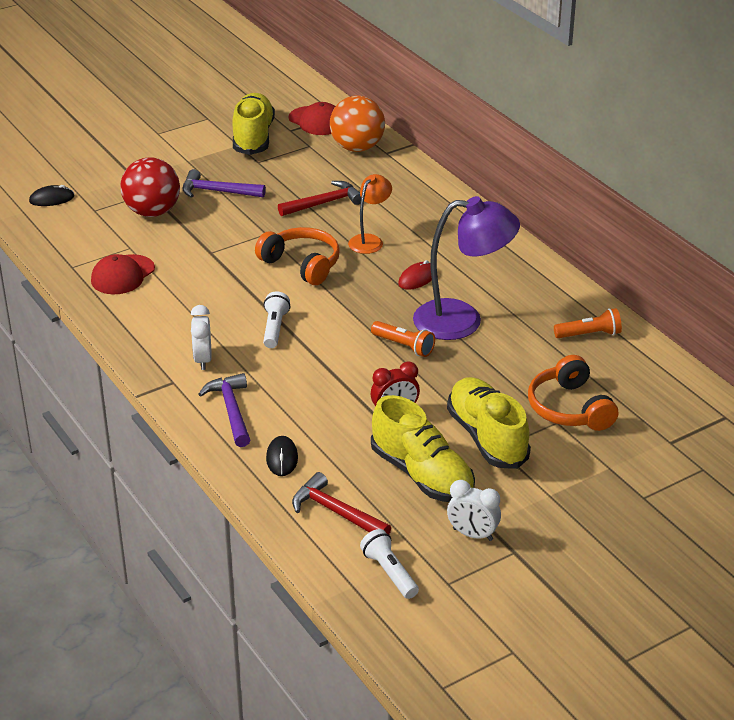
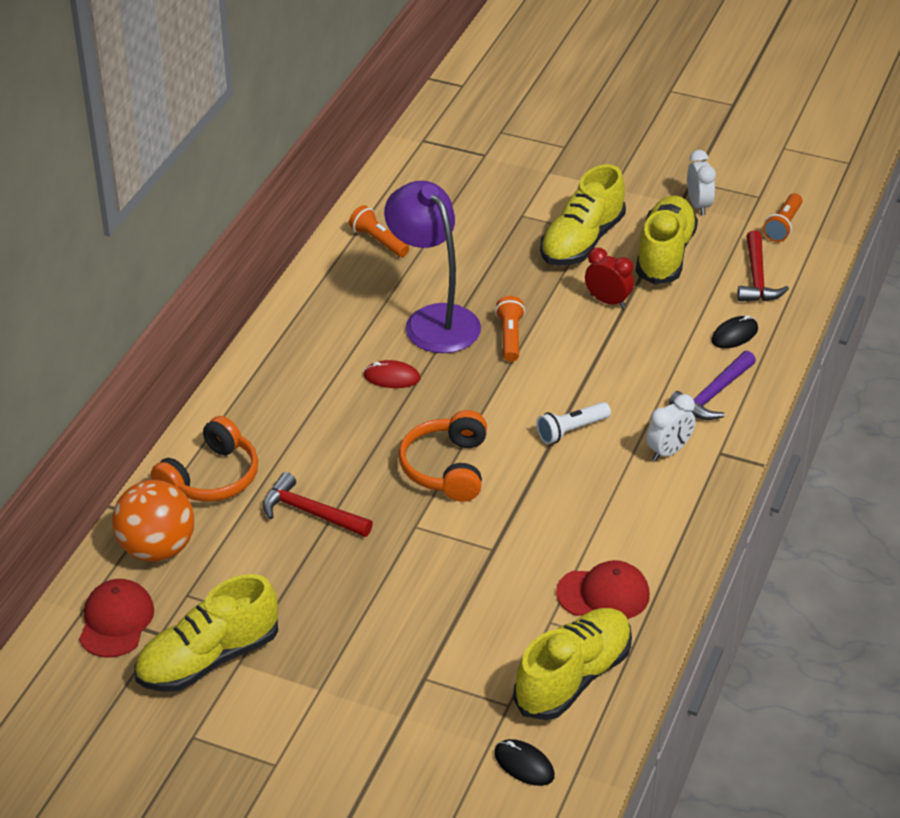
camera: 125 degrees left, 5 degrees up
red ball [120,157,180,217] -> none
purple hammer [182,169,266,198] -> none
orange lamp [348,174,392,254] -> none
white flashlight [360,529,419,599] -> orange flashlight [763,193,802,242]
orange headphones [528,355,618,431] -> orange headphones moved to [151,416,258,502]
none -> yellow shoe [513,608,632,720]

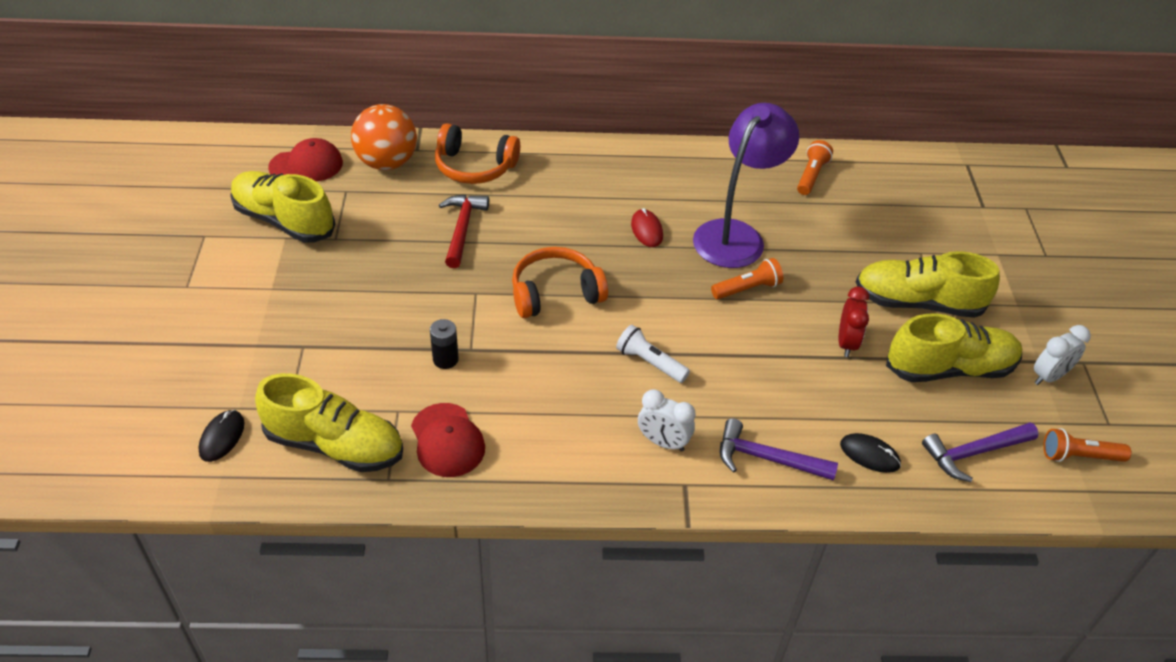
camera: 65 degrees right, 5 degrees up
red hammer [737,230,789,301] -> purple hammer [922,422,1039,482]
none -> black battery [430,319,459,369]

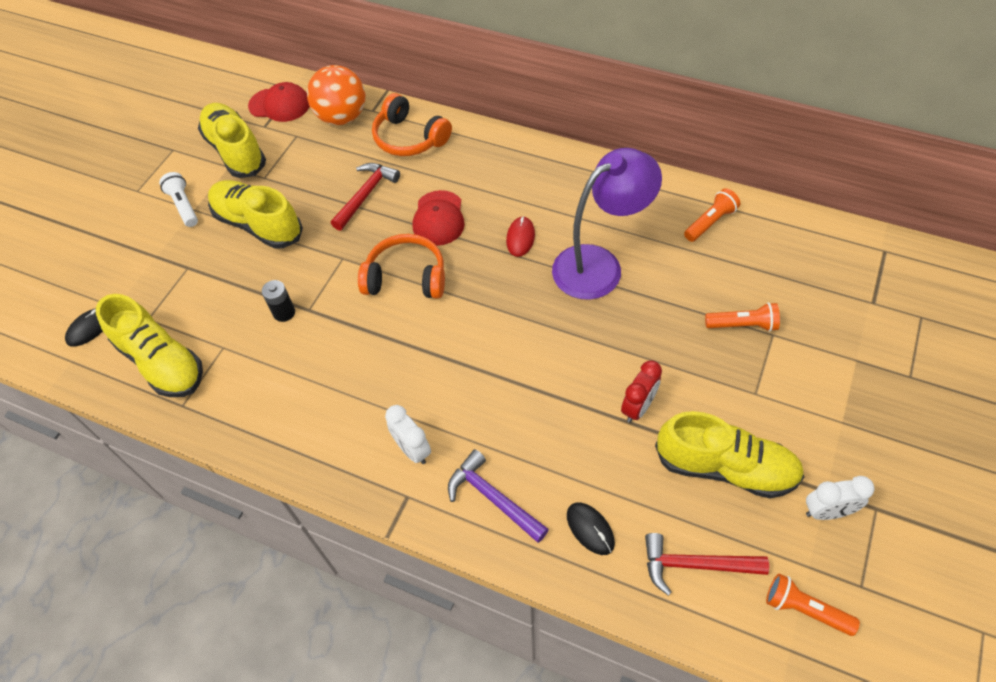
camera: 30 degrees right, 10 degrees up
red cap [411,403,485,477] -> red cap moved to [412,190,465,246]
white flashlight [616,325,690,383] -> white flashlight moved to [159,172,198,227]
orange flashlight [711,258,783,299] -> orange flashlight moved to [705,302,780,332]
yellow shoe [856,251,1000,318] -> yellow shoe moved to [208,180,303,249]
purple hammer [922,422,1039,482] -> red hammer [645,533,769,596]

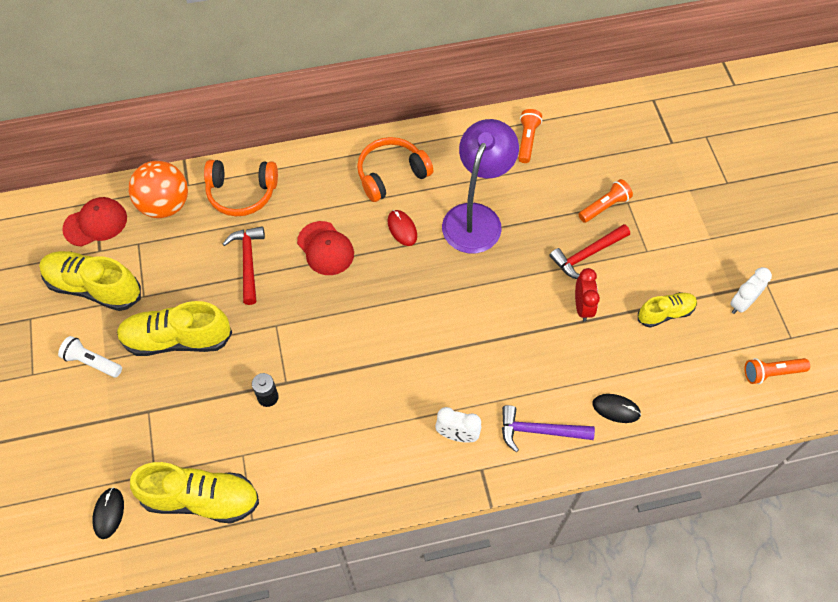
camera: 40 degrees left, 5 degrees up
orange headphones [358,234,445,299] -> orange headphones moved to [357,137,433,202]
red hammer [645,533,769,596] -> red hammer moved to [549,224,630,279]
yellow shoe [655,411,804,498] -> yellow shoe [638,292,697,328], size x0.58

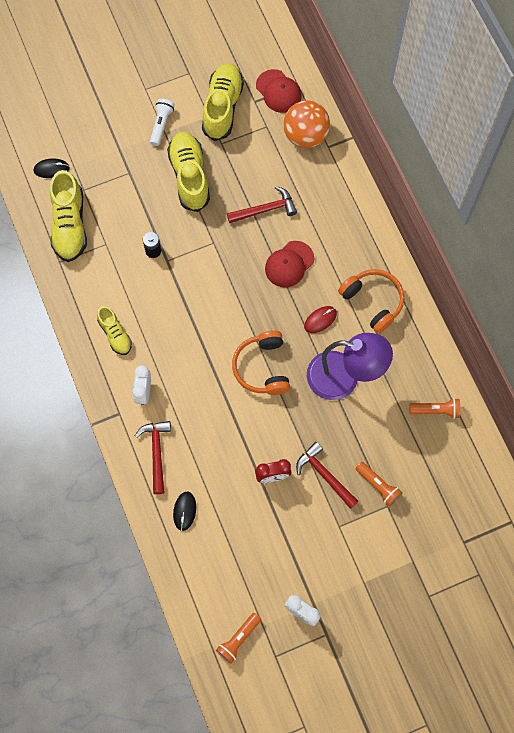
camera: 80 degrees right, 10 degrees up
orange headphones [204,160,278,216] -> orange headphones moved to [232,330,290,395]
purple hammer [502,405,595,452] -> red hammer [135,421,171,494]
yellow shoe [638,292,697,328] -> yellow shoe moved to [97,306,132,355]
orange flashlight [745,358,810,384] -> orange flashlight turned 120 degrees counterclockwise [216,613,261,664]

